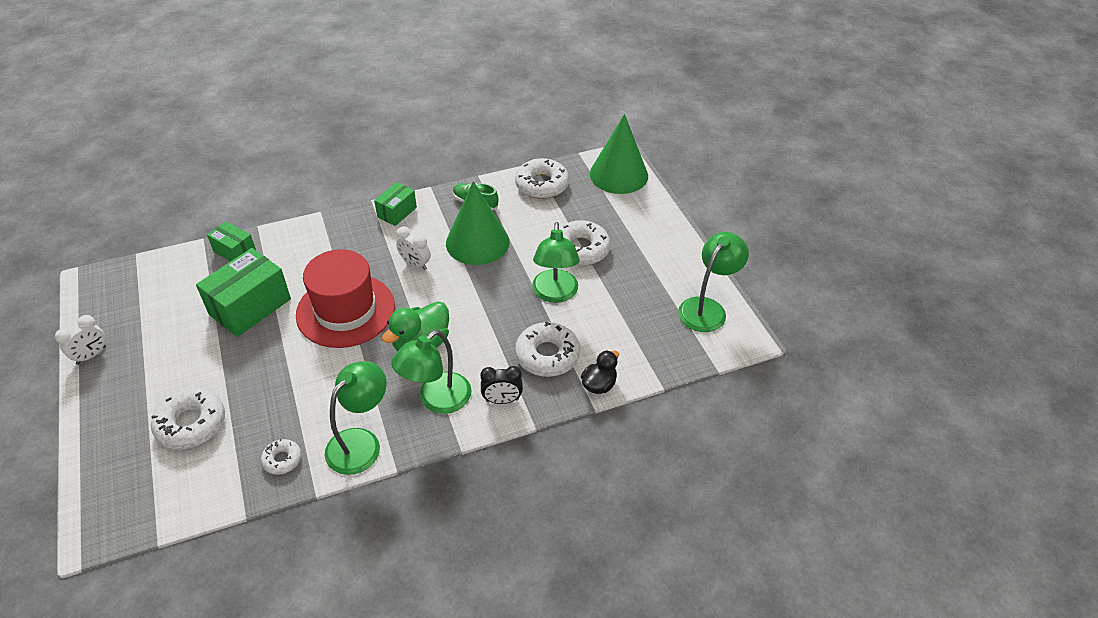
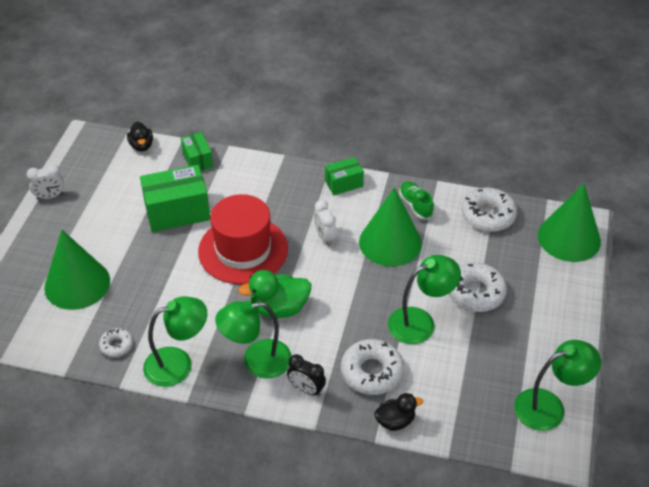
camera: 35 degrees right, 0 degrees up
white donut [151,388,225,450] -> green cone [44,230,110,310]
green lamp [532,222,580,303] -> green lamp turned 150 degrees counterclockwise [388,255,461,344]
none -> black duck [127,122,153,151]

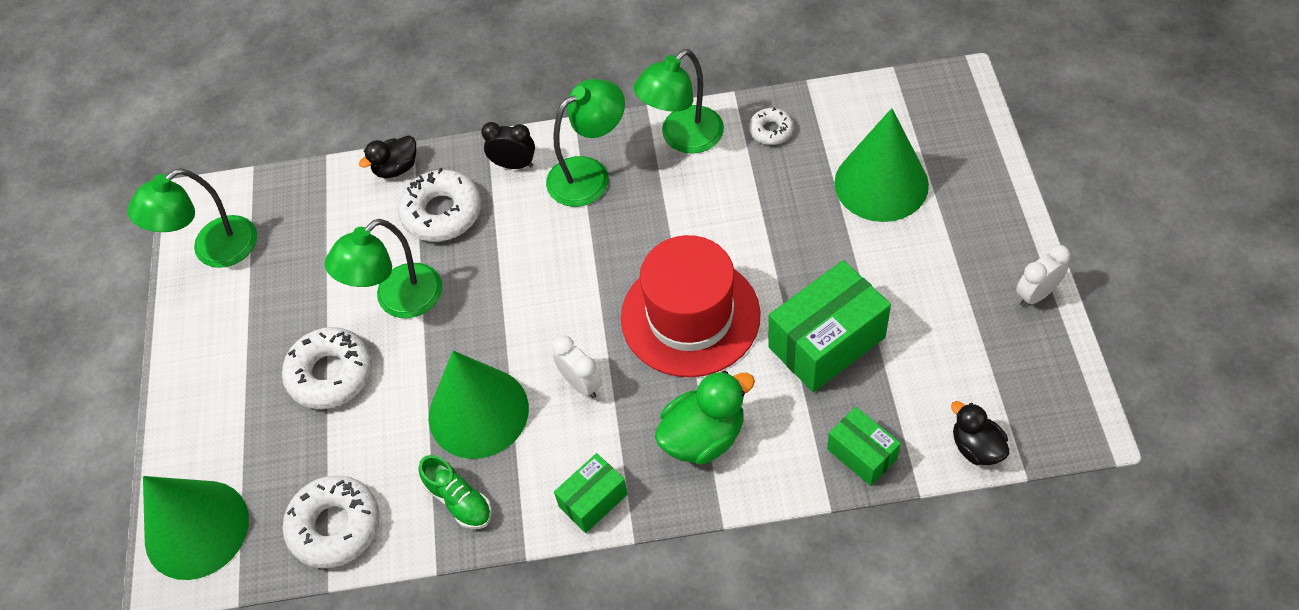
camera: 165 degrees right, 10 degrees up
green duck [238,270,311,318] -> green duck moved to [655,371,755,465]

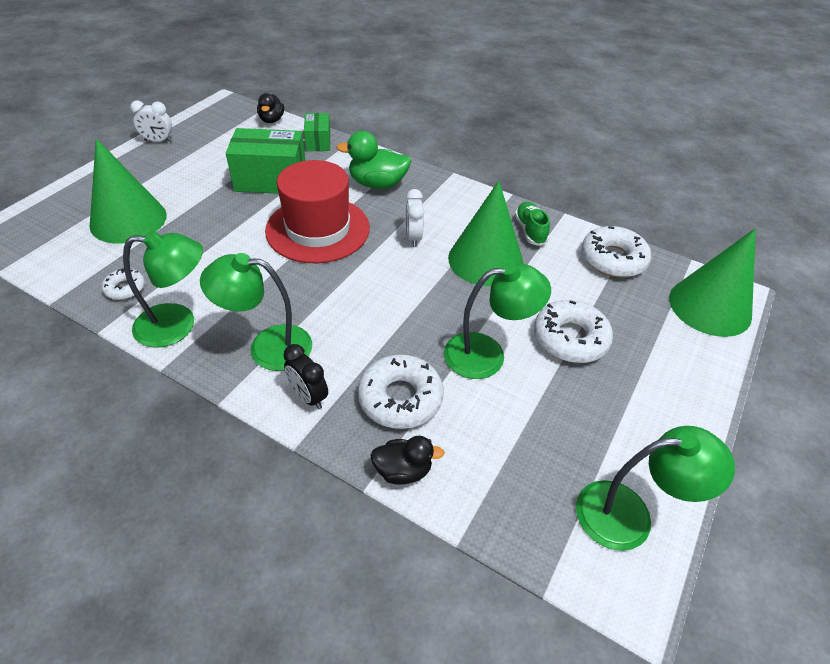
camera: 150 degrees left, 10 degrees down
green box [554,453,628,533] -> none

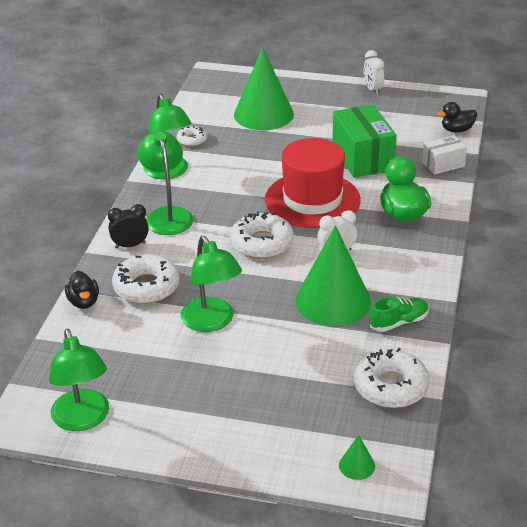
camera: 75 degrees right, 10 degrees down
black clock [283,344,328,409] -> black clock turned 45 degrees clockwise [108,204,149,248]
green box [304,113,330,151] -> white box [422,135,467,175]
white donut [534,300,613,363] -> white donut moved to [230,212,294,259]
green cone [669,228,756,337] -> green cone [339,435,375,480], size x0.41

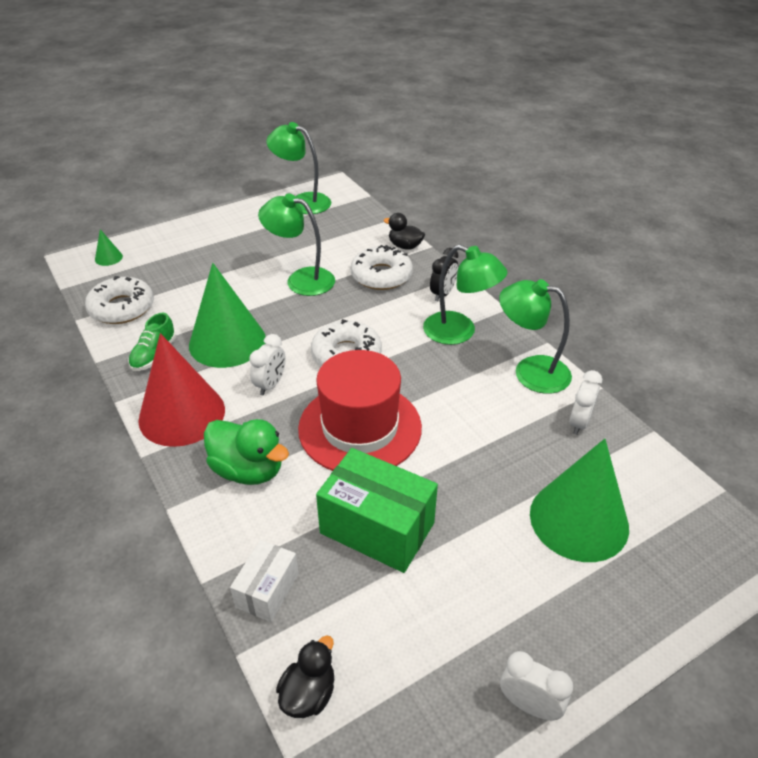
camera: 135 degrees right, 5 degrees up
white donut [177,126,207,147] -> white clock [570,370,602,435]
none -> red cone [139,333,225,447]

